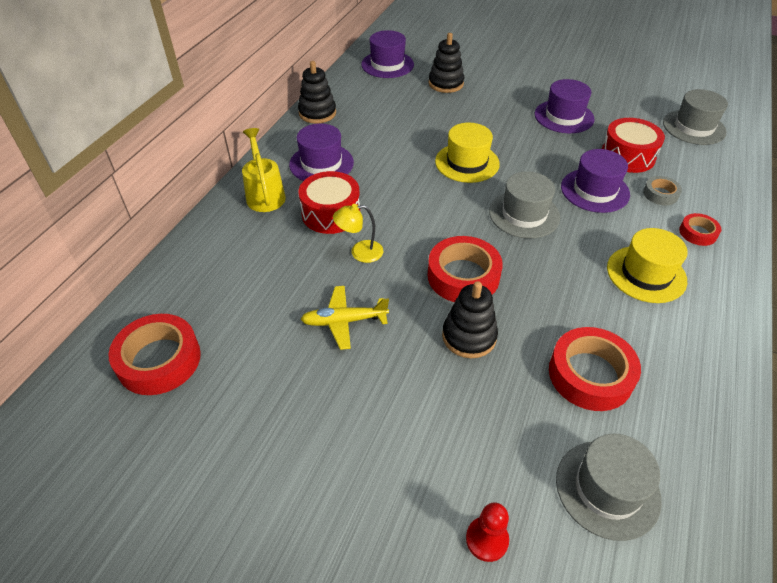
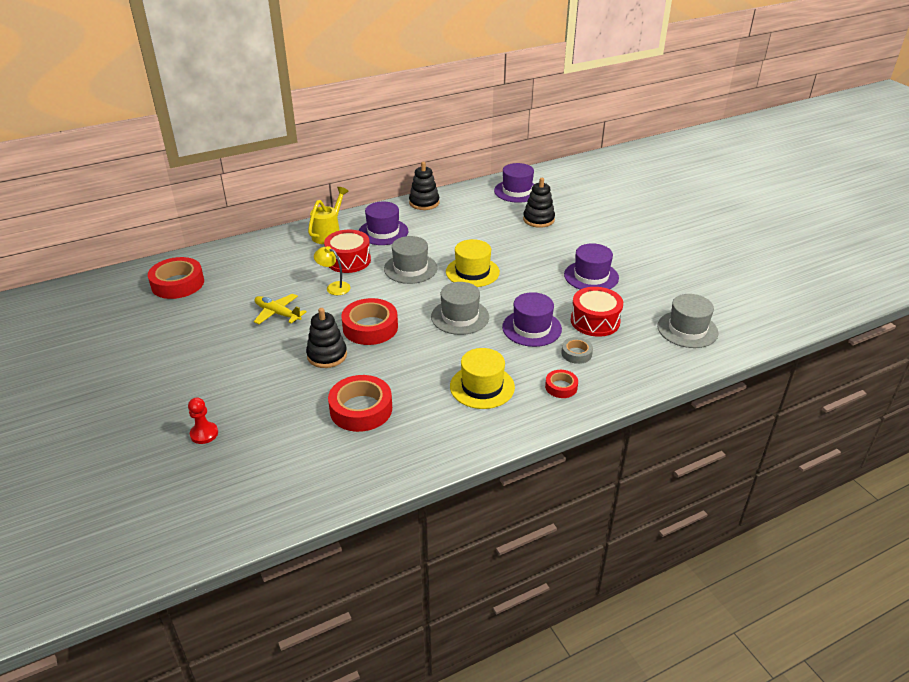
camera: 40 degrees right, 10 degrees down
grey hat [556,434,662,541] -> grey hat moved to [384,236,438,284]

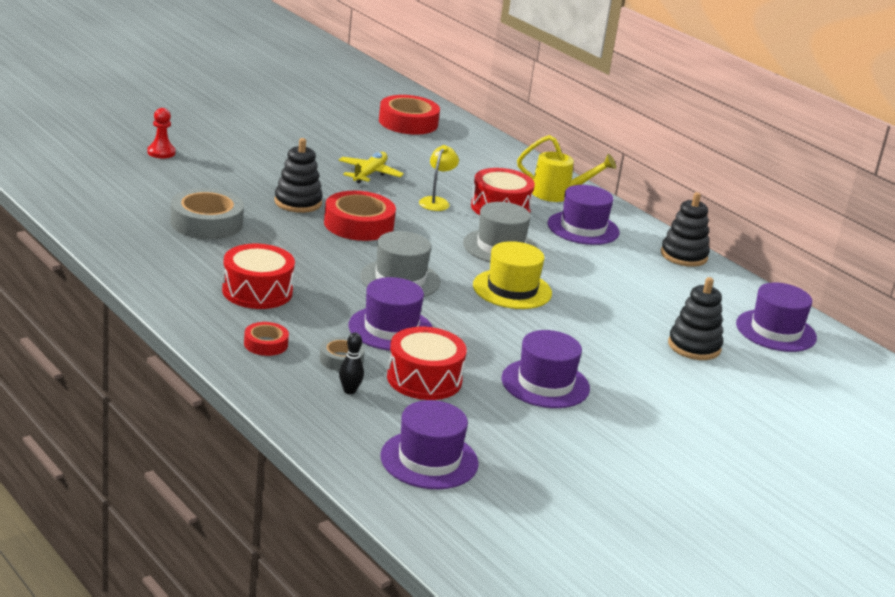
camera: 75 degrees right, 10 degrees down
red tape [328,375,392,432] -> grey tape [170,188,244,239]
yellow hat [450,348,515,409] -> red drum [222,244,295,309]
grey hat [657,294,719,348] -> purple hat [380,400,479,489]
none -> black bowling pin [339,333,364,394]

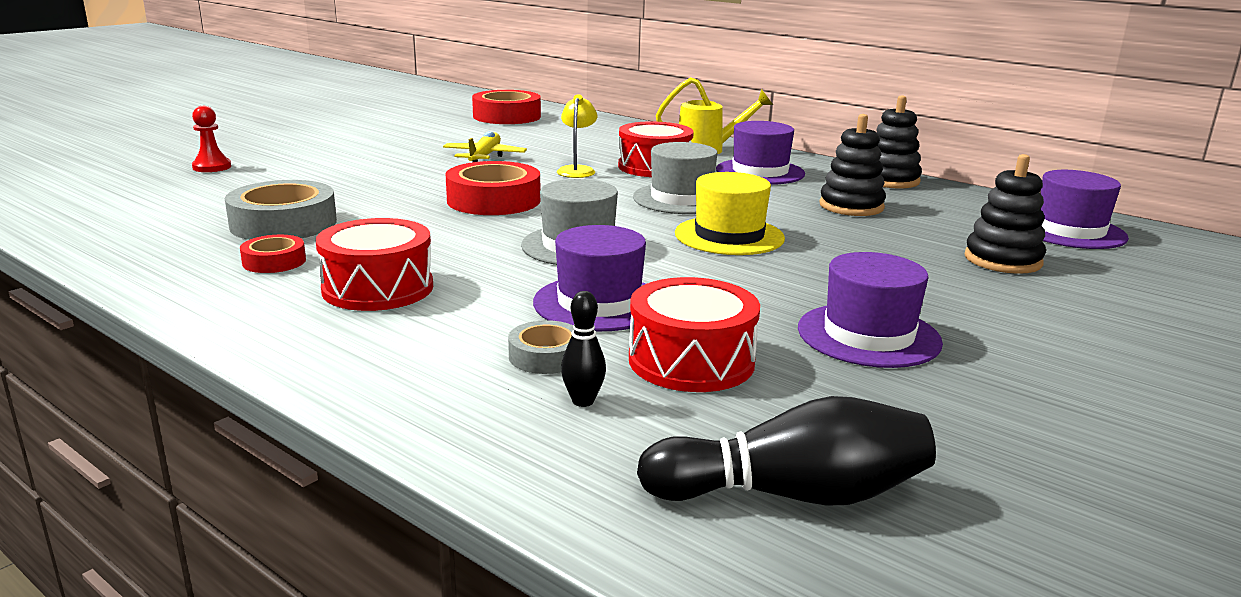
camera: 10 degrees left, 5 degrees down
red tape [244,322,289,356] -> red tape moved to [240,235,306,273]
black stacking toy [274,138,323,213] -> black stacking toy moved to [819,114,886,216]
purple hat [380,400,479,489] -> black bowling pin [637,396,936,506]

